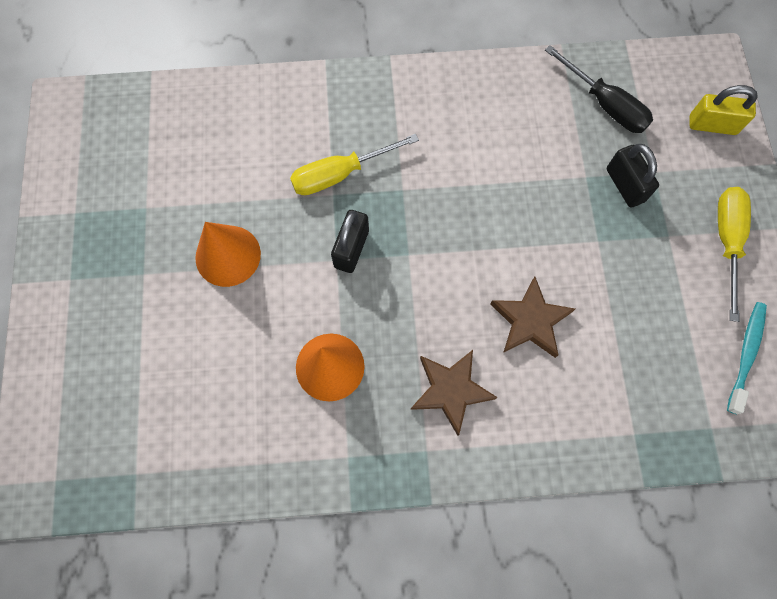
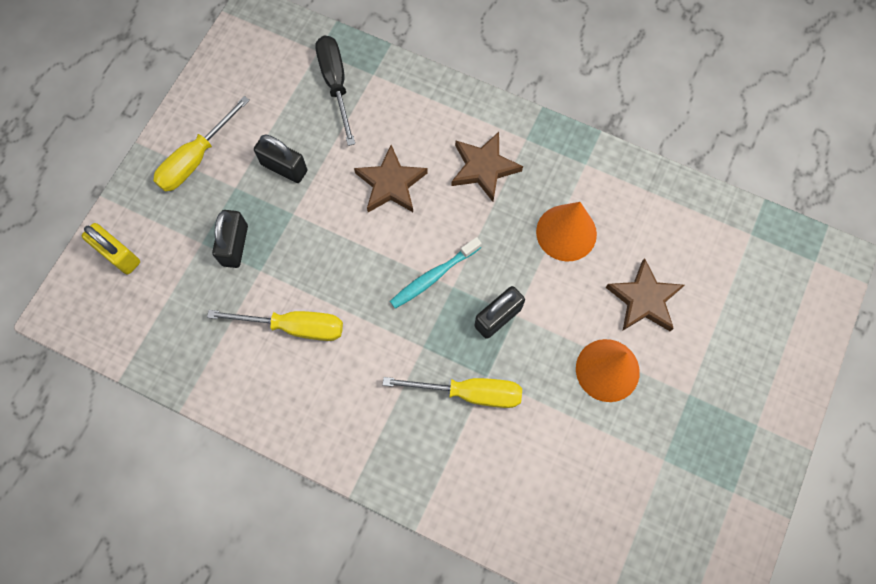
camera: 150 degrees left, 0 degrees up
black screwdriver [545,45,653,133] -> black screwdriver moved to [315,36,355,146]
turquoise toothbrush [727,302,767,414] -> turquoise toothbrush moved to [390,237,482,309]
none -> yellow screwdriver [207,310,343,341]
none -> black padlock [254,135,307,183]
none -> brown star [605,258,684,331]

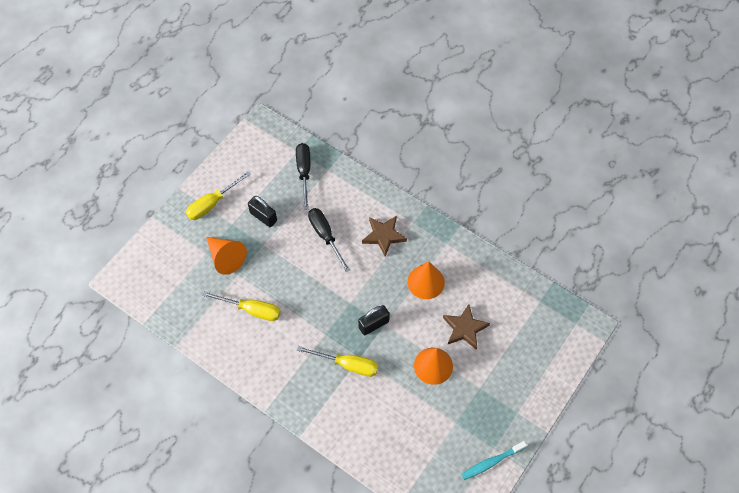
camera: 10 degrees right, 10 degrees down
yellow padlock [82,223,140,275] -> none
black padlock [212,210,248,268] -> orange cone [206,237,247,275]
brown star [354,145,428,212] -> black screwdriver [308,208,351,273]
turquoise toothbrush [390,237,482,309] -> turquoise toothbrush moved to [461,441,527,480]

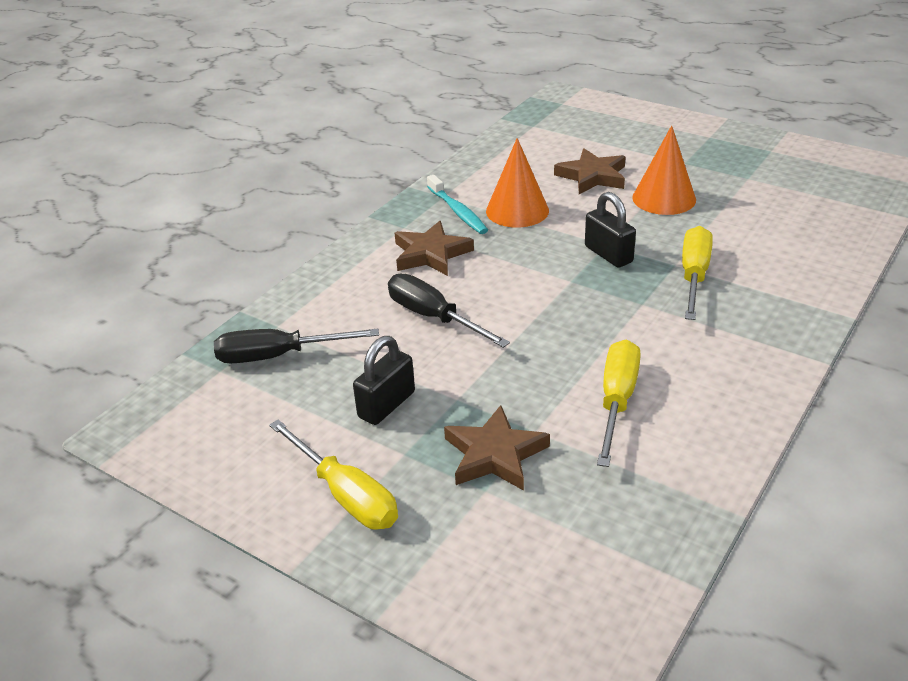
camera: 90 degrees left, 25 degrees down
orange cone [206,237,247,275] -> brown star [444,405,550,491]
black screwdriver [308,208,351,273] -> black screwdriver turned 75 degrees clockwise [388,274,510,348]
turquoise toothbrush [461,441,527,480] -> turquoise toothbrush moved to [427,175,488,234]

